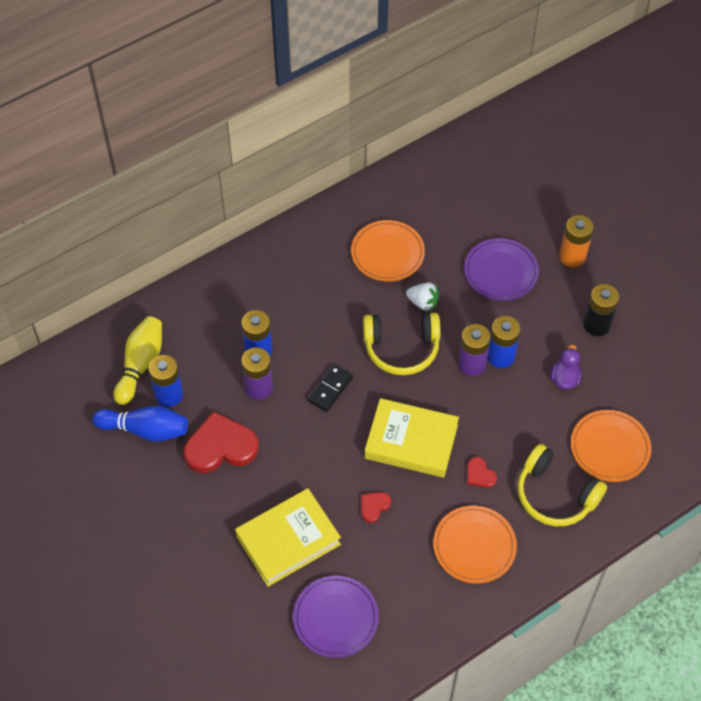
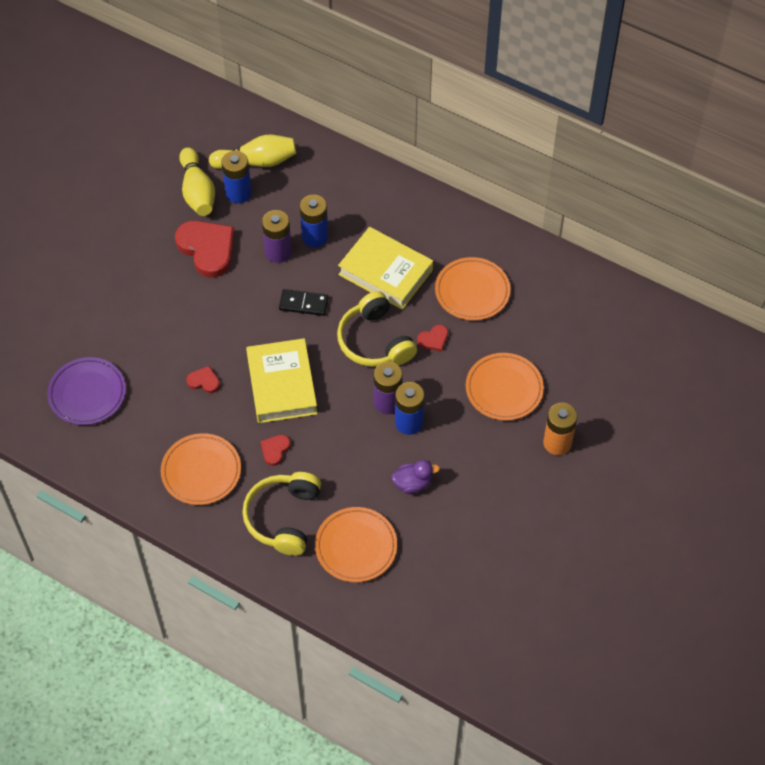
camera: 65 degrees right, 0 degrees up
blue bowling pin [92,406,188,442] -> yellow bowling pin [179,147,215,216]
yellow book [235,488,341,587] -> yellow book moved to [338,227,433,310]
white strawberry [406,282,439,312] -> red heart [417,325,448,352]
purple plate [464,238,539,301] -> orange plate [466,353,544,421]
black battery [583,284,619,336] -> none

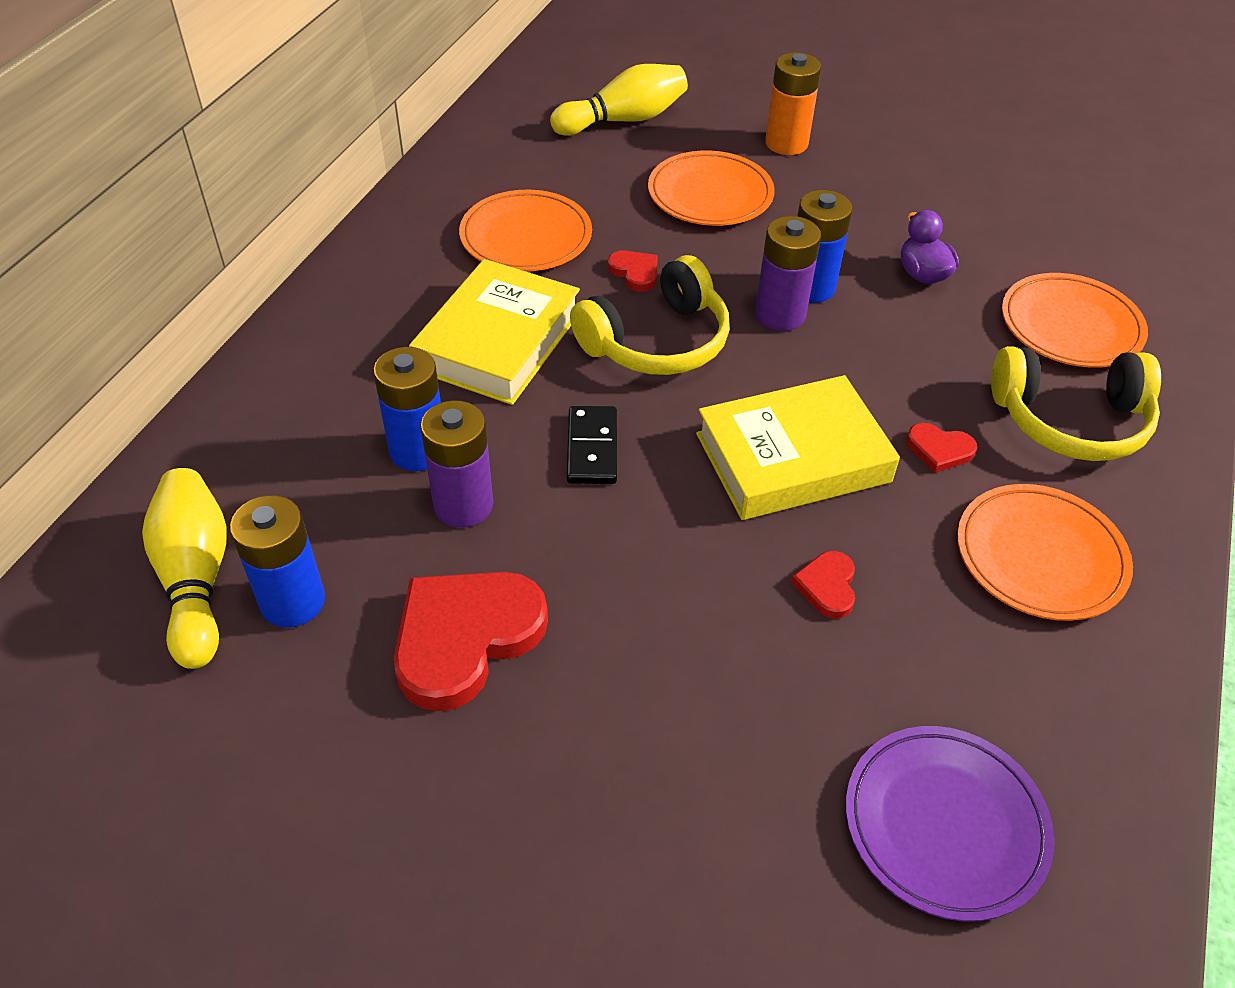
camera: 100 degrees left, 10 degrees down
yellow bowling pin [179,147,215,216] -> yellow bowling pin moved to [550,64,688,136]

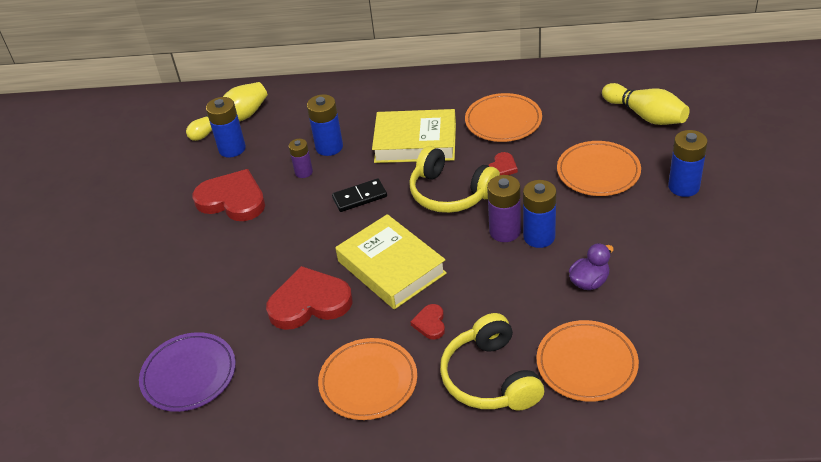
camera: 75 degrees right, 5 degrees down
purple battery [420,400,493,528] -> purple battery [289,139,313,178], size x0.64
orange battery [765,52,821,155] -> blue battery [668,130,708,197]
red heart [791,551,855,619] -> red heart [266,266,353,330], size x2.14

